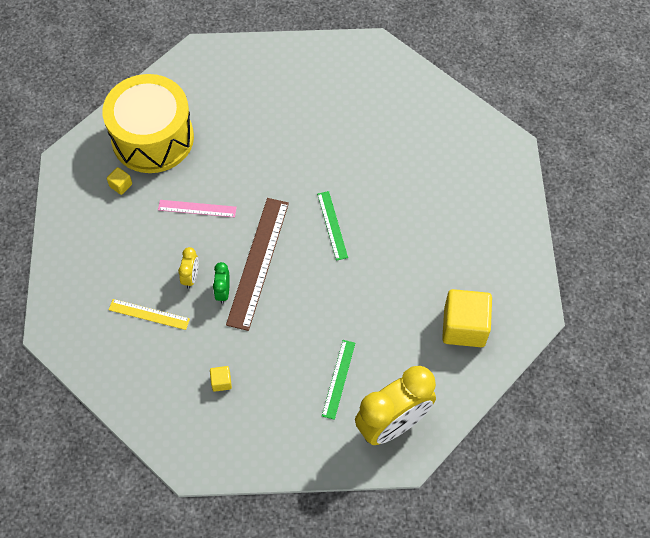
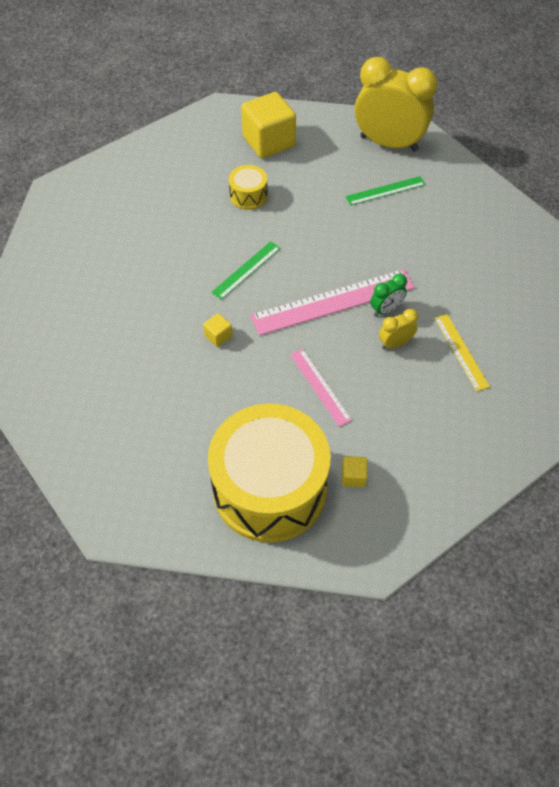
camera: 125 degrees left, 5 degrees down
yellow cube [210,366,232,392] -> yellow cube moved to [203,313,233,347]
brown ruler [226,198,289,331] -> pink ruler [250,269,415,336]
none -> yellow drum [229,165,268,210]

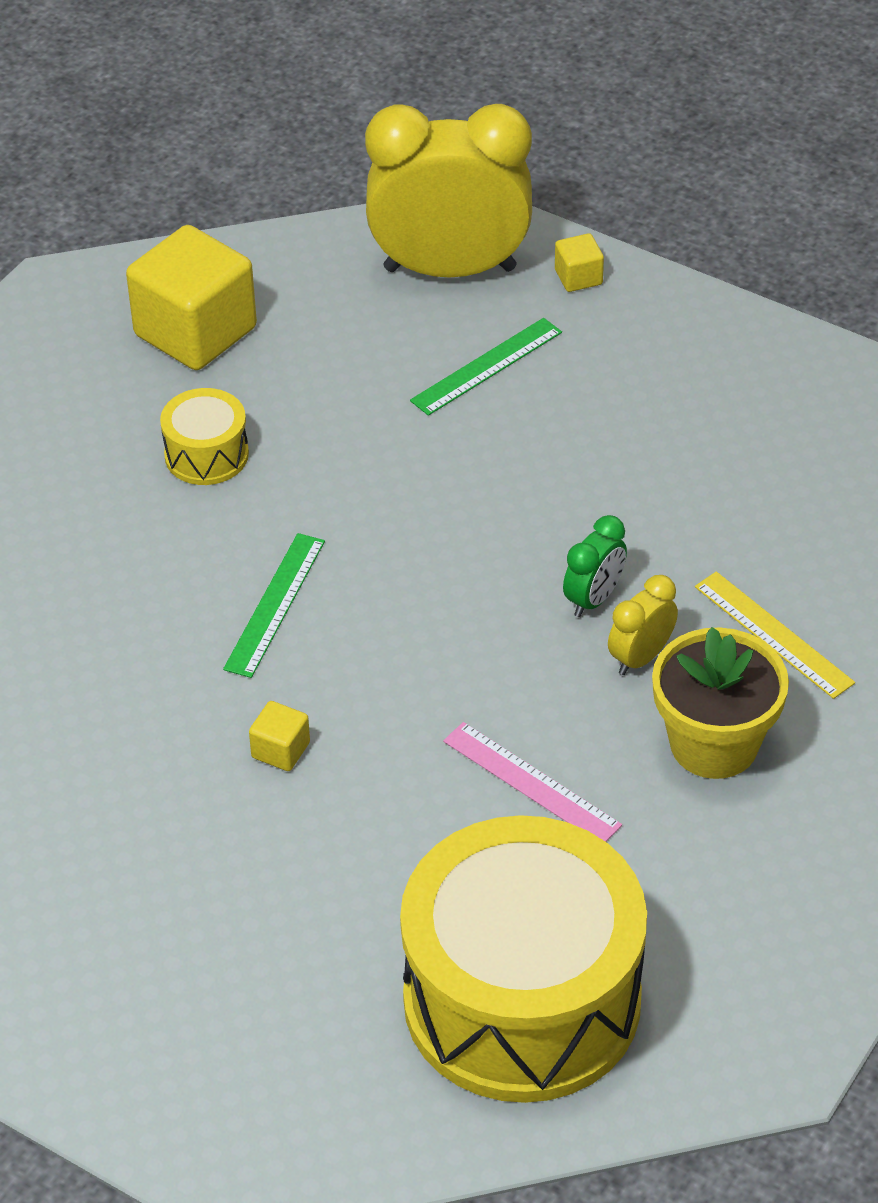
camera: 20 degrees left, 10 degrees down
pink ruler [250,269,415,336] -> none
yellow cube [342,456,367,487] -> yellow cube moved to [555,233,604,292]
none -> yellow flower pot [652,627,789,779]

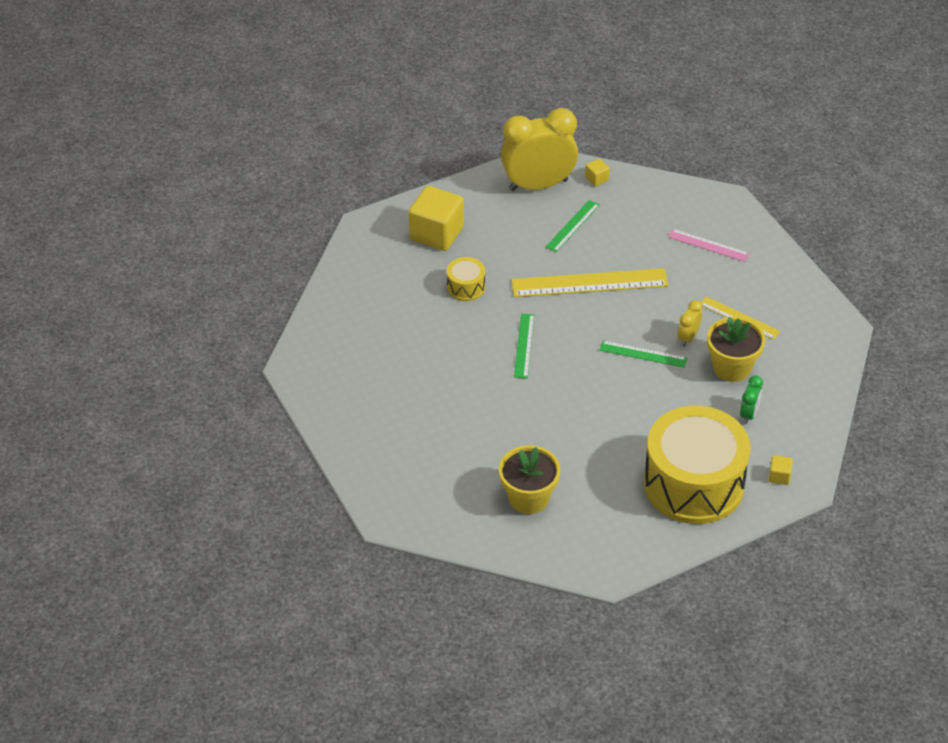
camera: 15 degrees left, 0 degrees up
yellow cube [249,701,310,771] -> yellow cube moved to [769,455,793,485]
pink ruler [443,722,622,842] -> pink ruler moved to [668,229,750,262]
green clock [563,515,627,617] -> green clock moved to [740,376,763,424]
none -> yellow flower pot [499,445,561,514]
none -> yellow ruler [511,268,668,297]
none -> green ruler [600,341,687,368]

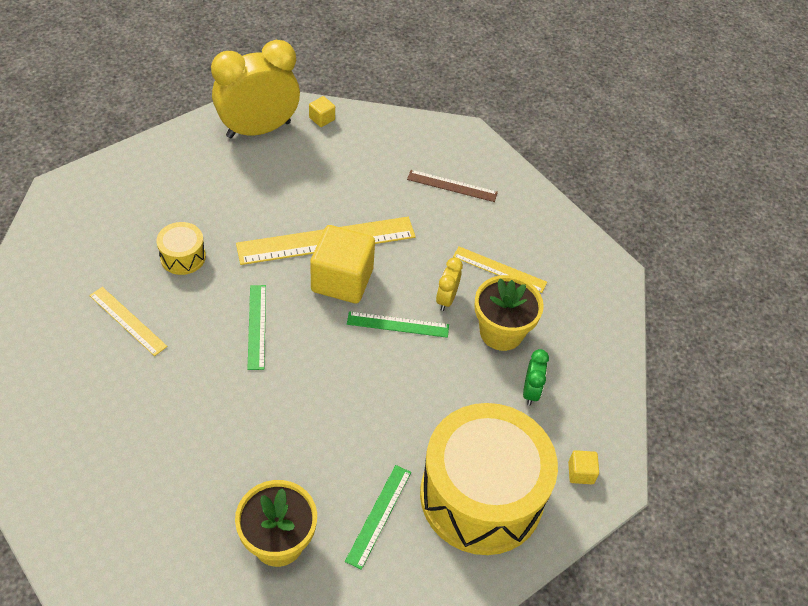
camera: 15 degrees left, 5 degrees up
yellow cube [408,186,464,251] -> yellow cube moved to [310,225,375,303]
green ruler [546,200,599,252] -> green ruler moved to [345,465,411,570]
pink ruler [668,229,750,262] -> brown ruler [407,170,498,202]
none -> yellow ruler [89,287,168,356]

